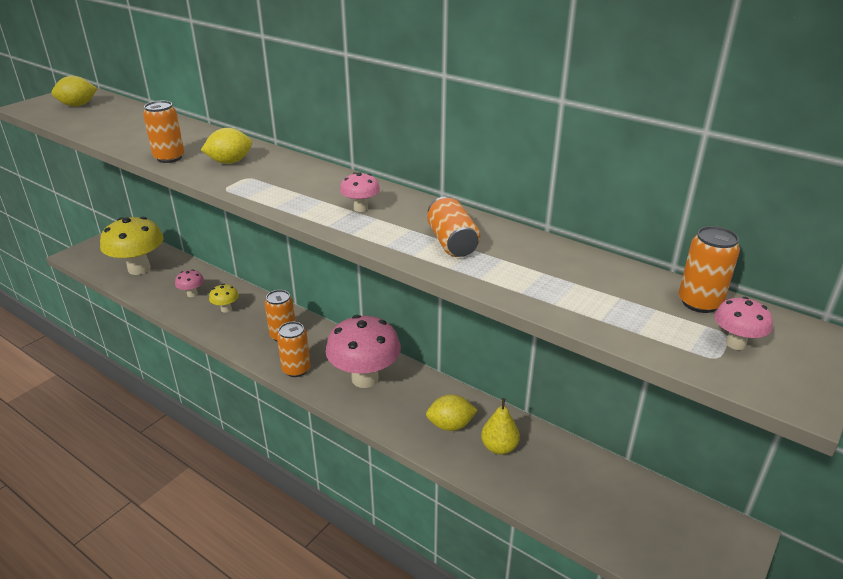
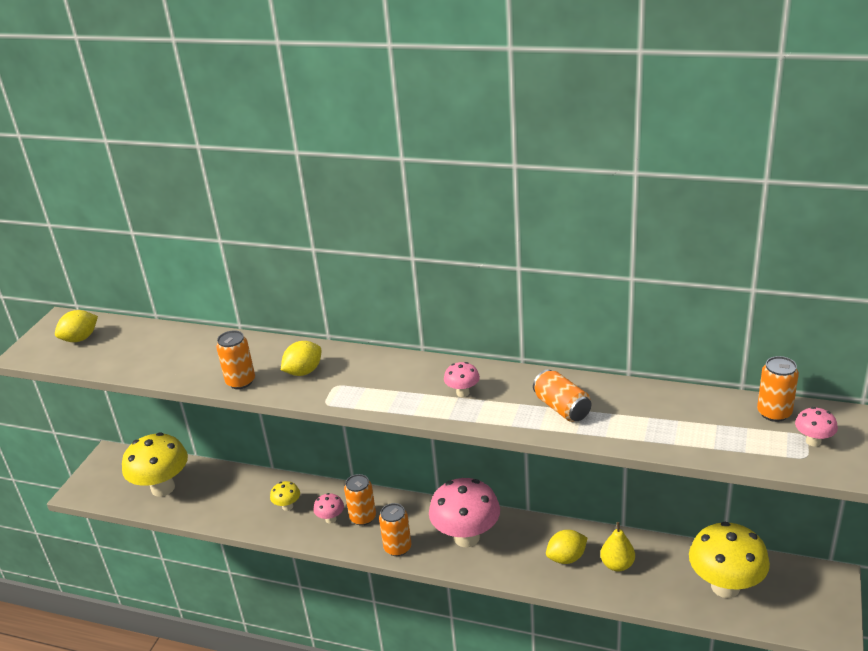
camera: 15 degrees left, 0 degrees up
pink mushroom [175,269,204,297] -> pink mushroom moved to [313,493,344,524]
none -> yellow mushroom [689,522,770,598]

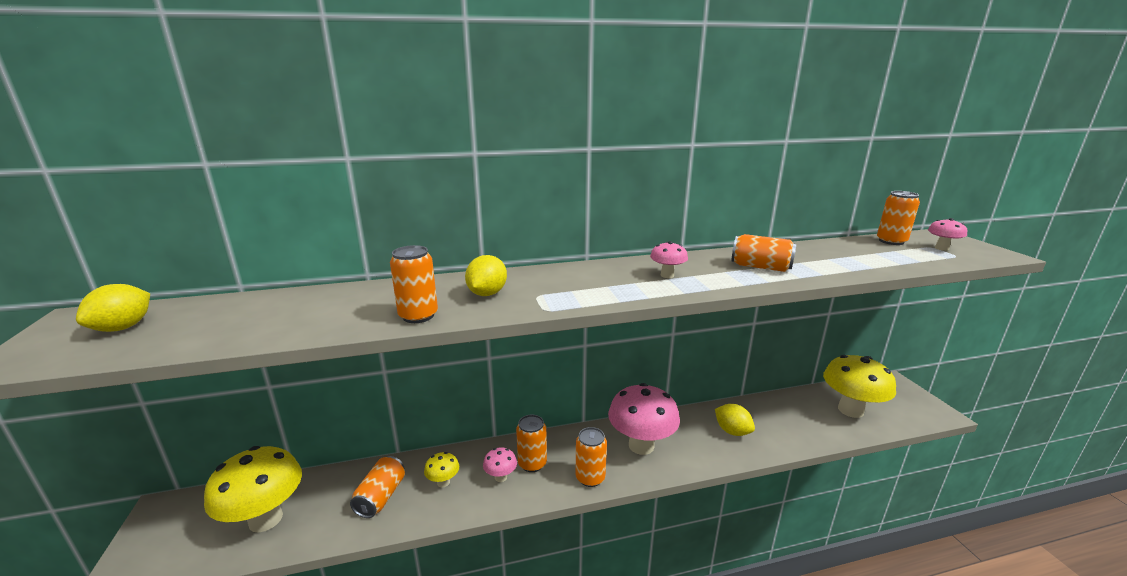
camera: 35 degrees left, 10 degrees down
yellow lemon [546,530,587,564] -> yellow lemon turned 75 degrees counterclockwise [715,404,755,436]
yellow pear [600,522,635,572] -> none
none -> orange can [350,456,405,518]

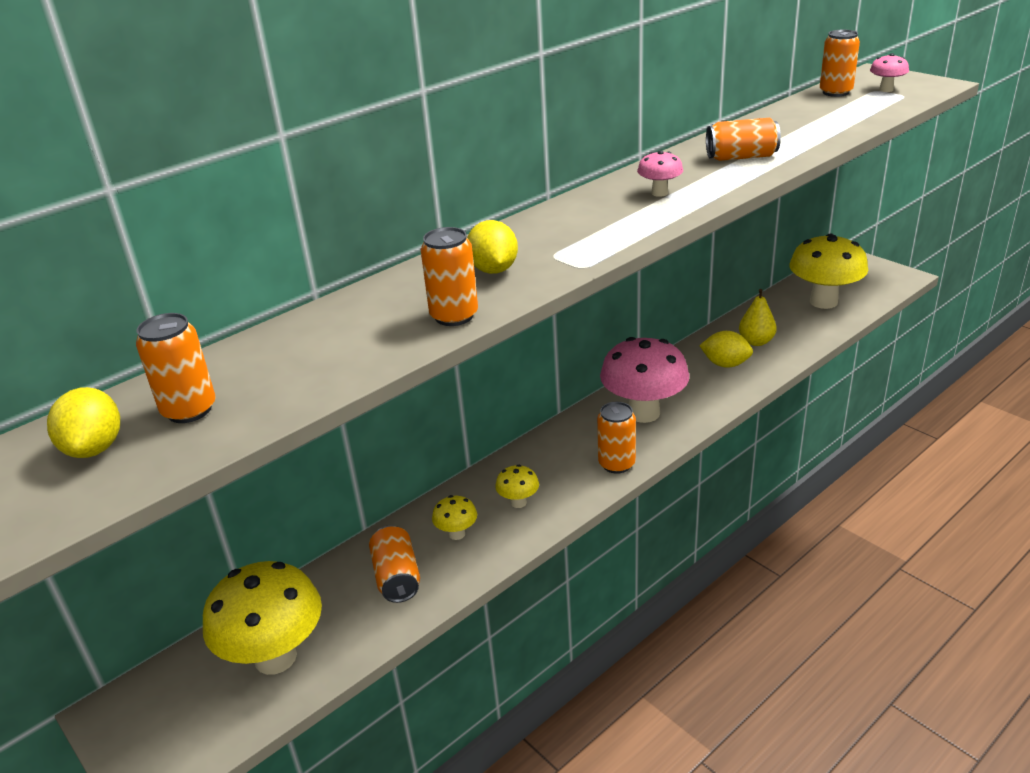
camera: 25 degrees left, 10 degrees up
pink mushroom [483,447,517,482] -> yellow mushroom [495,465,539,508]
orange can [516,415,547,472] -> orange can moved to [136,313,216,423]
none -> yellow pear [739,289,777,346]

